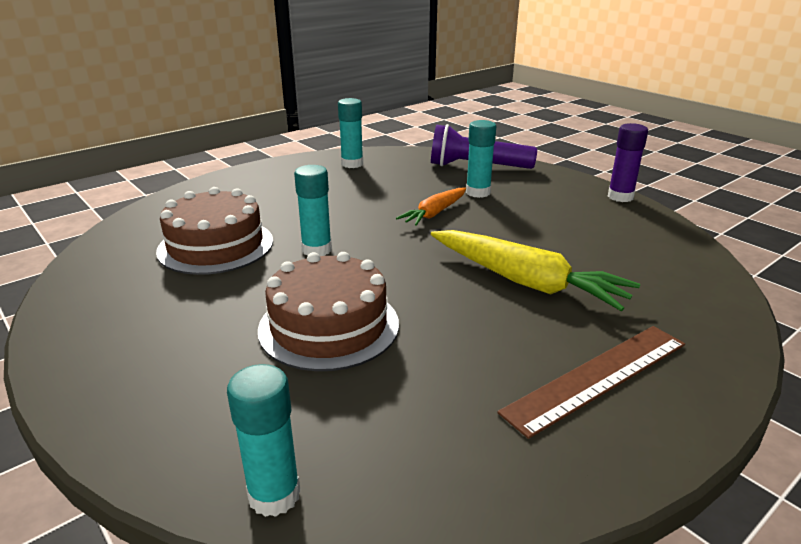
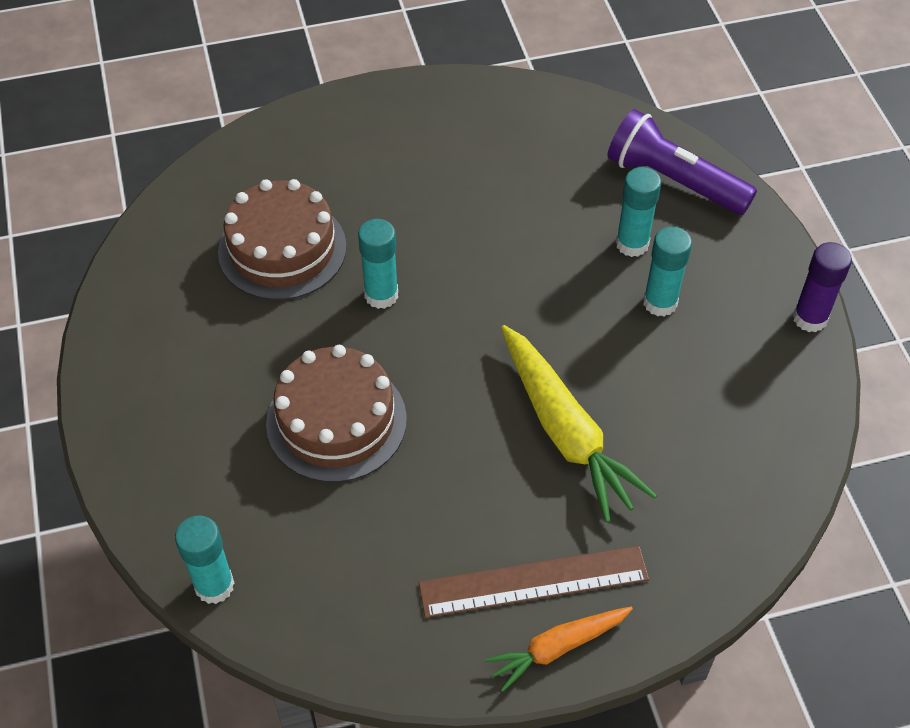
camera: 25 degrees right, 25 degrees up
turquoise glue stick [338,98,363,168] -> turquoise glue stick moved to [643,226,692,317]
orange carrot [396,188,466,226] -> orange carrot moved to [485,607,633,692]

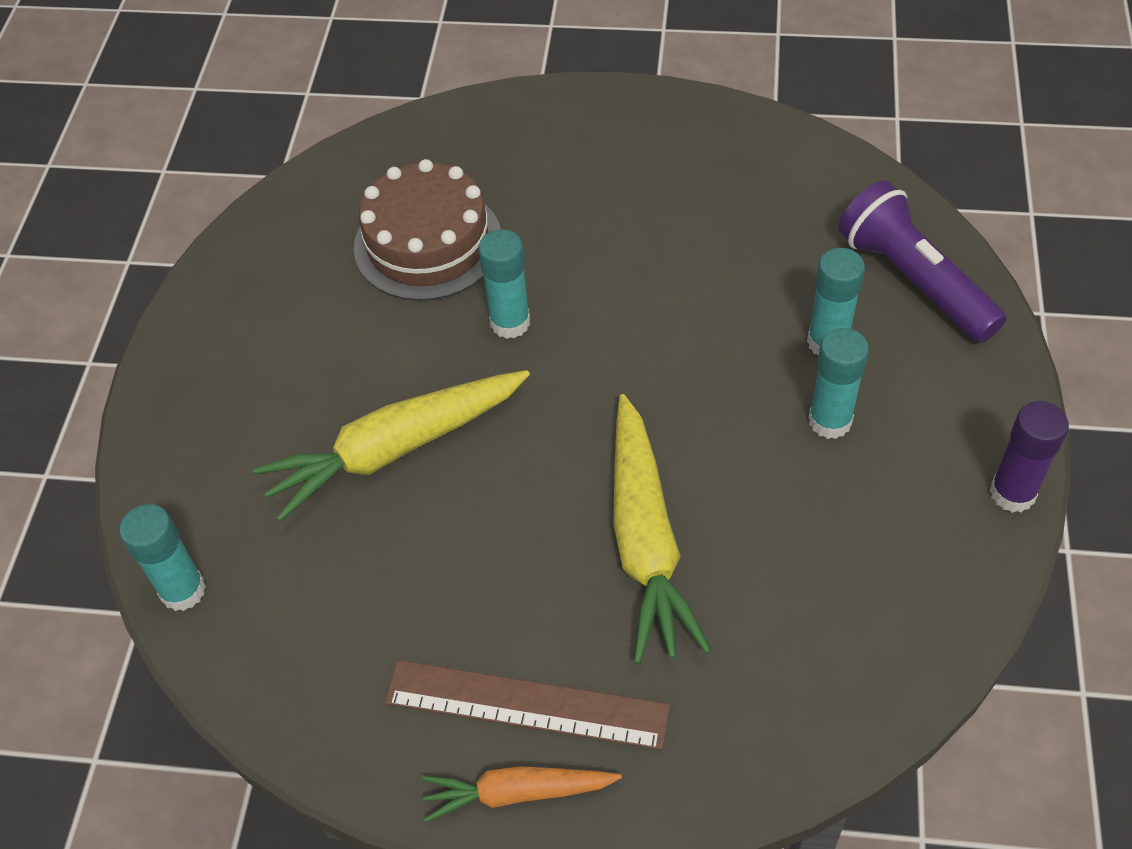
camera: 25 degrees right, 0 degrees up
brown cake [266,345,407,482] -> yellow carrot [253,370,530,522]

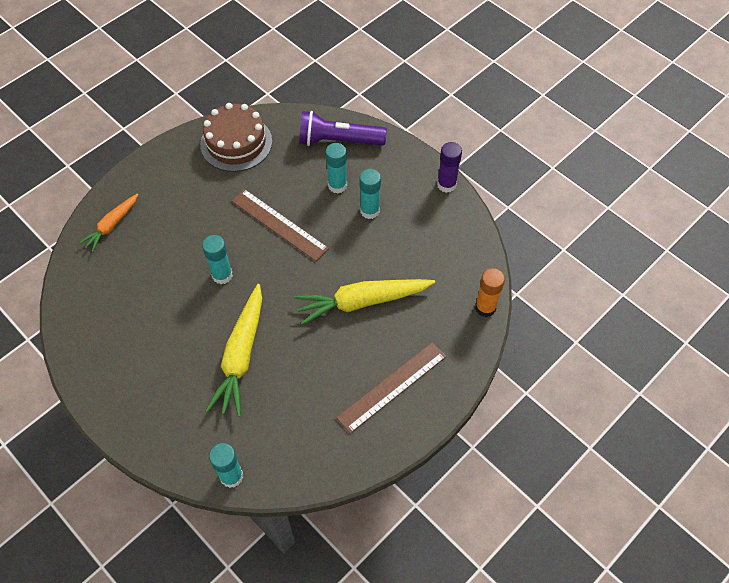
camera: 55 degrees left, 5 degrees up
brown cake [354,159,501,301] -> brown cake moved to [200,103,272,172]
orange carrot [422,766,622,822] -> orange carrot moved to [79,193,138,252]
yellow carrot [613,394,712,664] -> yellow carrot turned 135 degrees clockwise [294,279,435,325]
none -> brown ruler [231,189,329,261]
none -> orange glue stick [475,268,505,317]

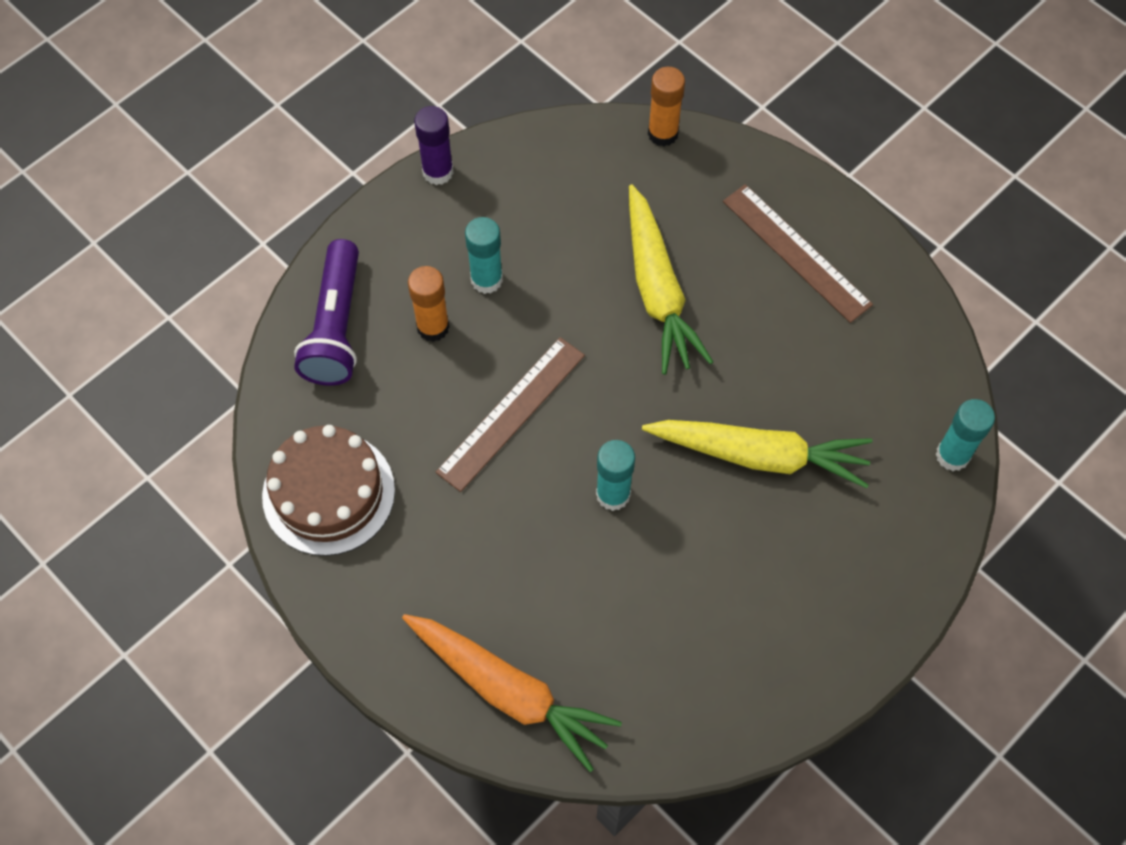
camera: 90 degrees left, 5 degrees up
orange carrot [79,193,138,252] -> orange carrot [402,614,622,772], size x1.71
turquoise glue stick [326,143,347,193] -> orange glue stick [408,266,450,342]

